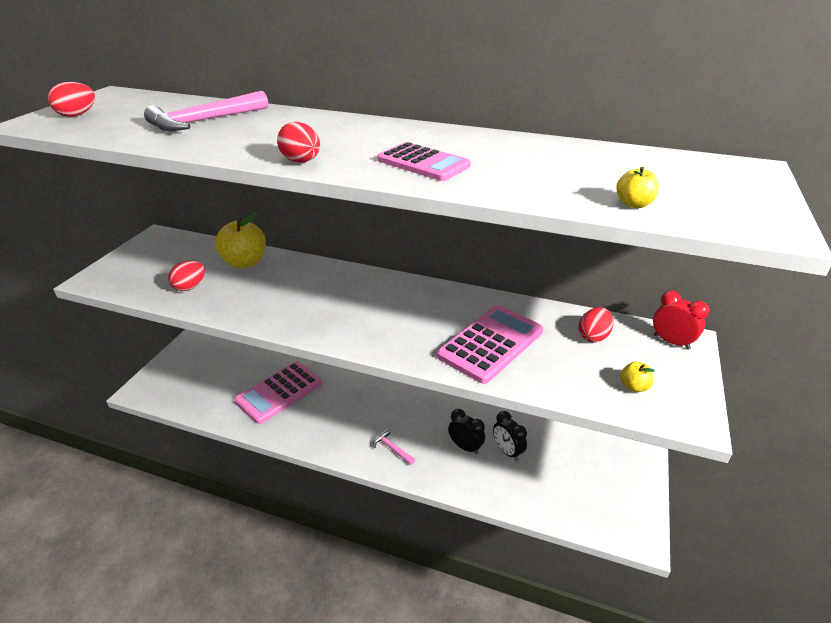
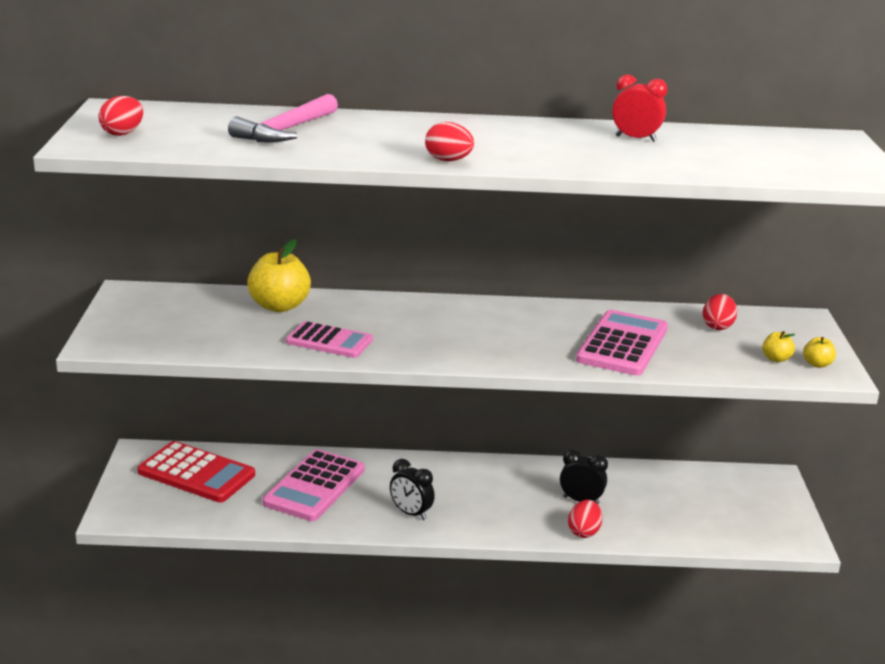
camera: 20 degrees left, 10 degrees down
red egg [168,261,205,291] -> red egg moved to [568,500,602,538]
pink hammer [373,429,415,465] -> none
pink calculator [377,142,471,181] -> pink calculator moved to [286,321,373,358]
black clock [493,411,527,461] -> black clock moved to [390,459,435,520]
yellow apple [616,167,659,208] -> yellow apple moved to [803,337,836,368]
red clock [653,290,710,350] -> red clock moved to [612,74,667,142]
none -> red calculator [137,441,255,502]

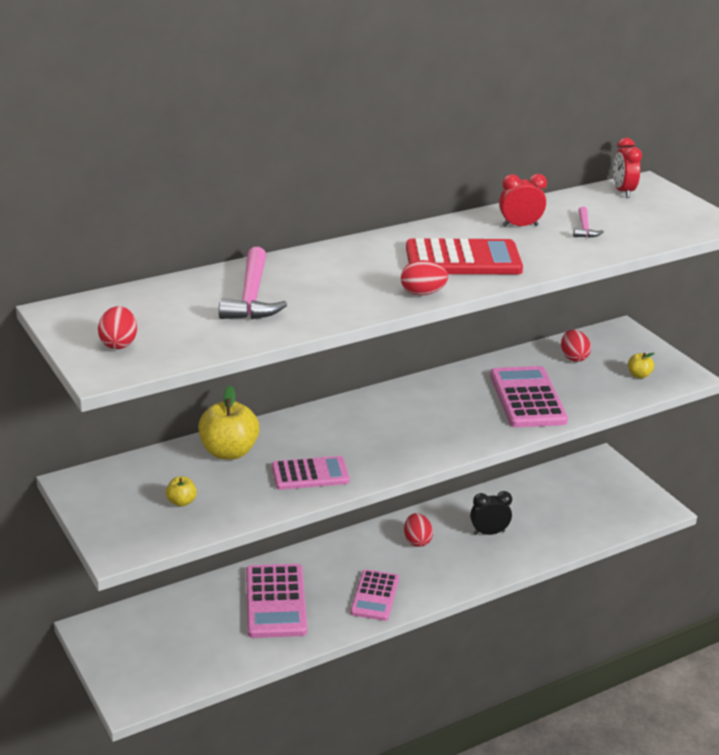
camera: 30 degrees left, 5 degrees up
red calculator [137,441,255,502] -> red calculator moved to [406,238,523,274]
black clock [390,459,435,520] -> pink calculator [350,569,399,621]
red egg [568,500,602,538] -> red egg moved to [404,513,433,547]
yellow apple [803,337,836,368] -> yellow apple moved to [166,477,197,507]
none -> pink hammer [573,206,604,238]
none -> red clock [613,138,642,198]

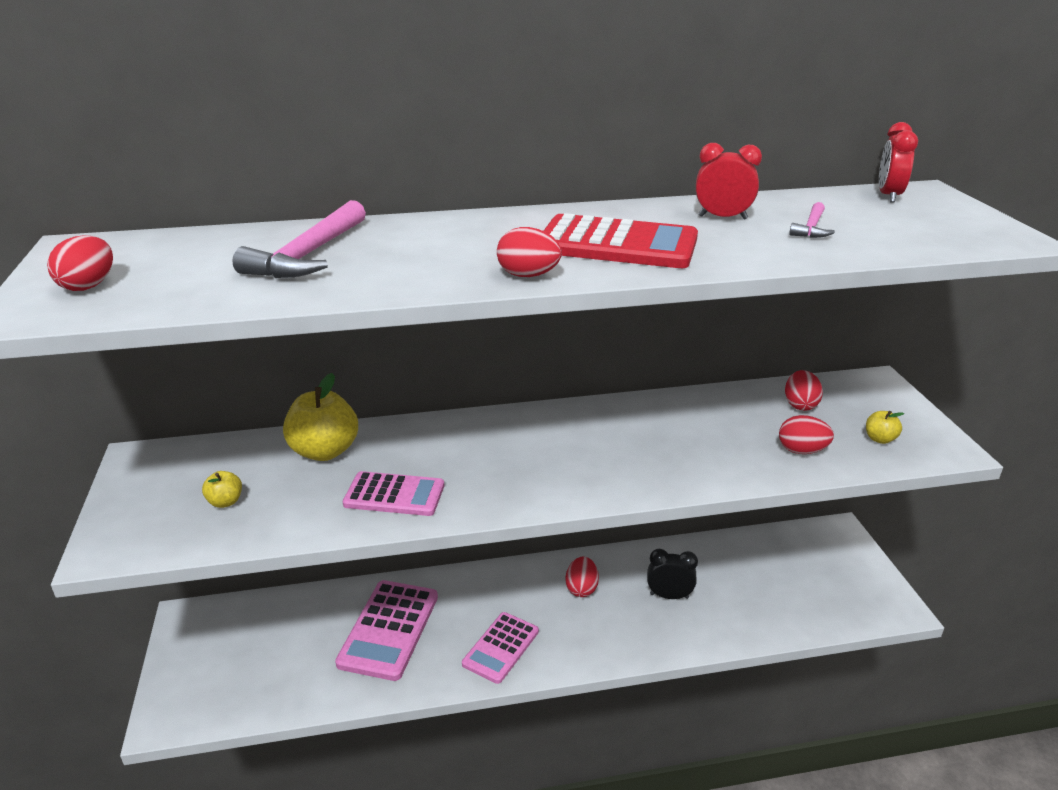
camera: 20 degrees right, 0 degrees up
pink calculator [490,366,568,427] -> none
none -> red egg [779,415,834,454]

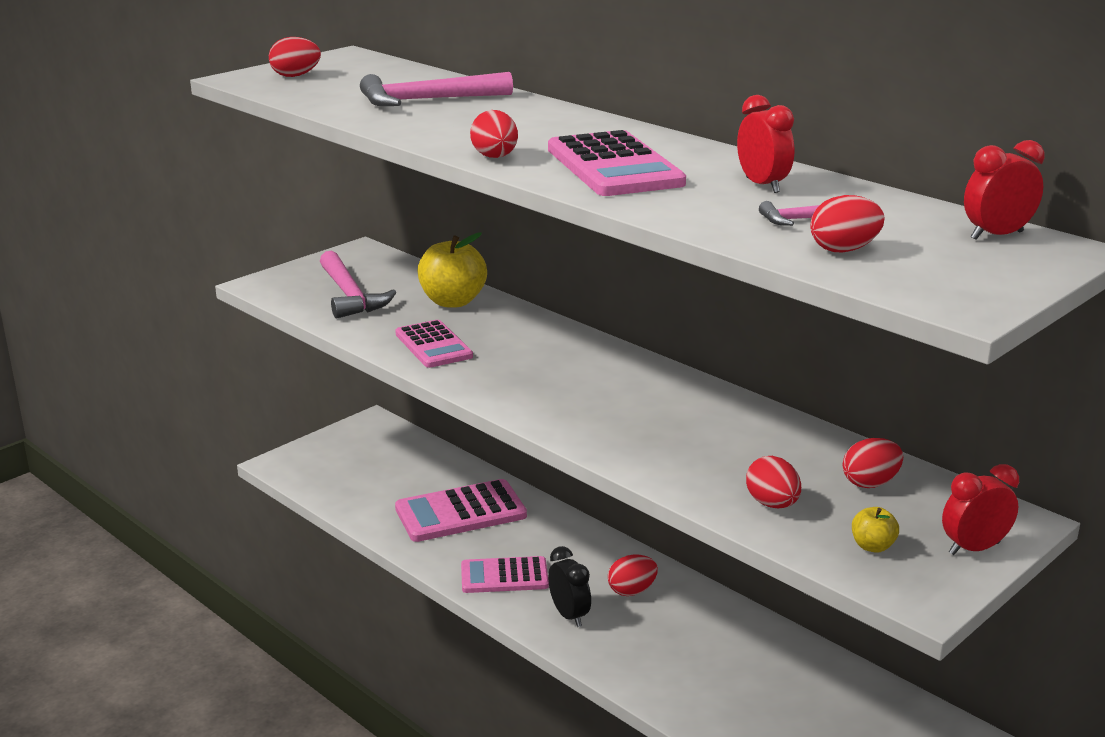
camera: 55 degrees right, 5 degrees down
yellow apple [202,471,242,508] -> pink hammer [320,251,397,319]
red calculator [544,213,698,268] -> pink calculator [548,130,686,196]
black clock [647,549,698,599] -> black clock moved to [548,546,591,627]
none -> red egg [810,195,885,252]
none -> red clock [942,464,1019,555]

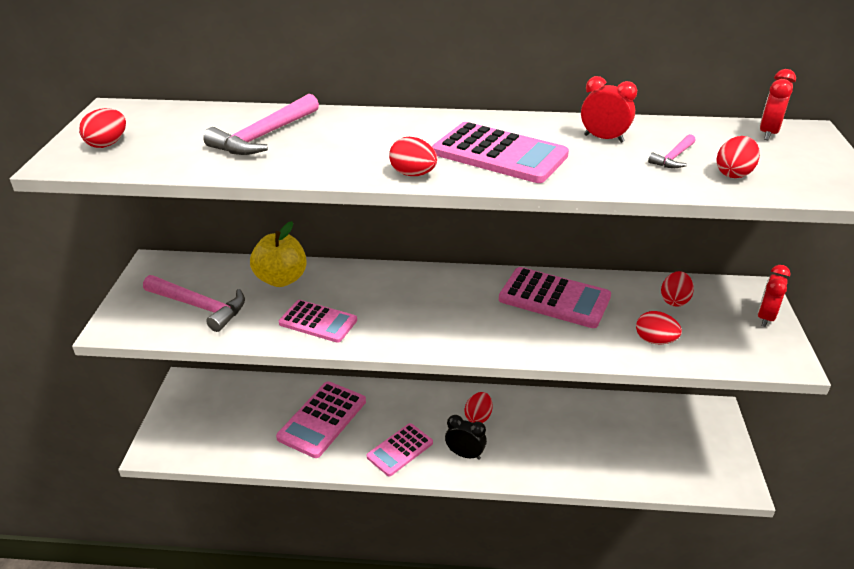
camera: 40 degrees left, 10 degrees up
yellow apple [852,507,899,553] -> none
none -> pink calculator [499,267,611,328]

